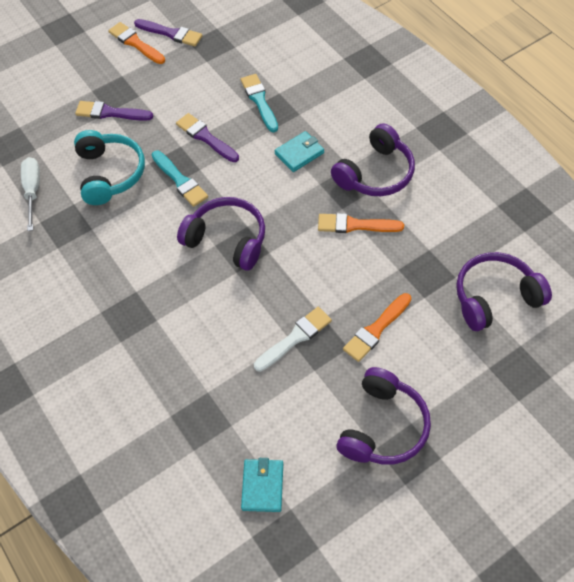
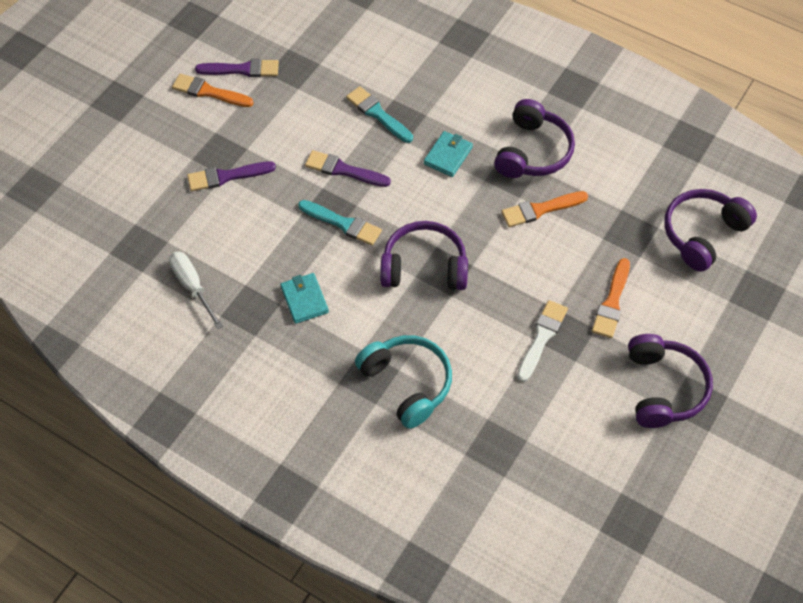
camera: 25 degrees left, 0 degrees up
turquoise headphones [74,130,145,205] -> turquoise headphones moved to [355,335,452,429]
turquoise wallet [241,458,283,512] -> turquoise wallet moved to [280,273,329,324]

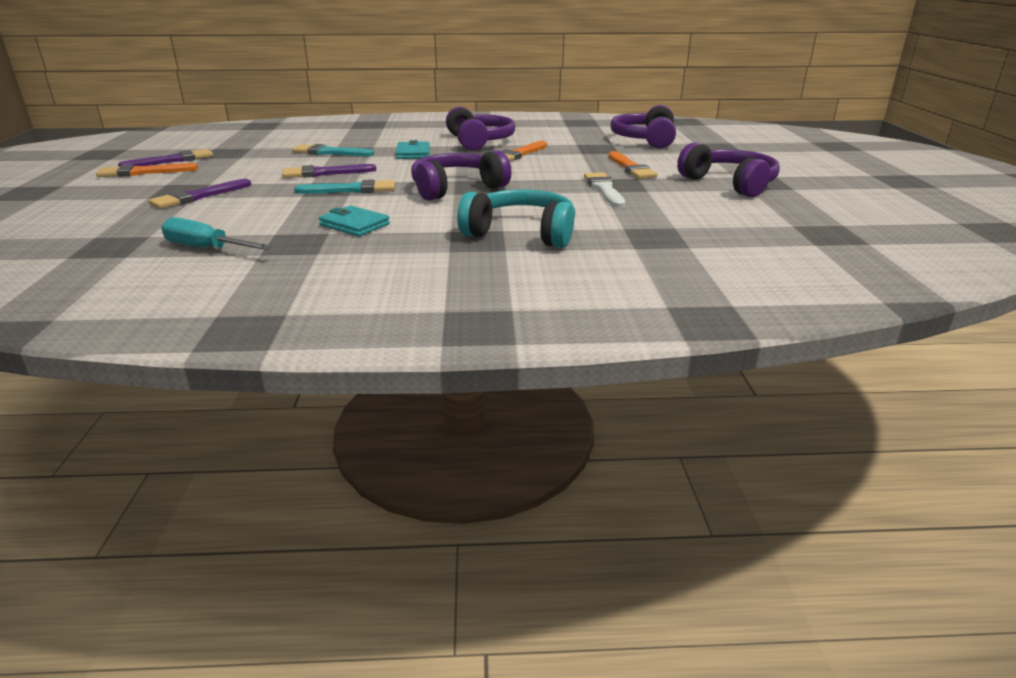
camera: 35 degrees left, 30 degrees down
white screwdriver [169,251,223,329] -> turquoise screwdriver [161,217,272,250]

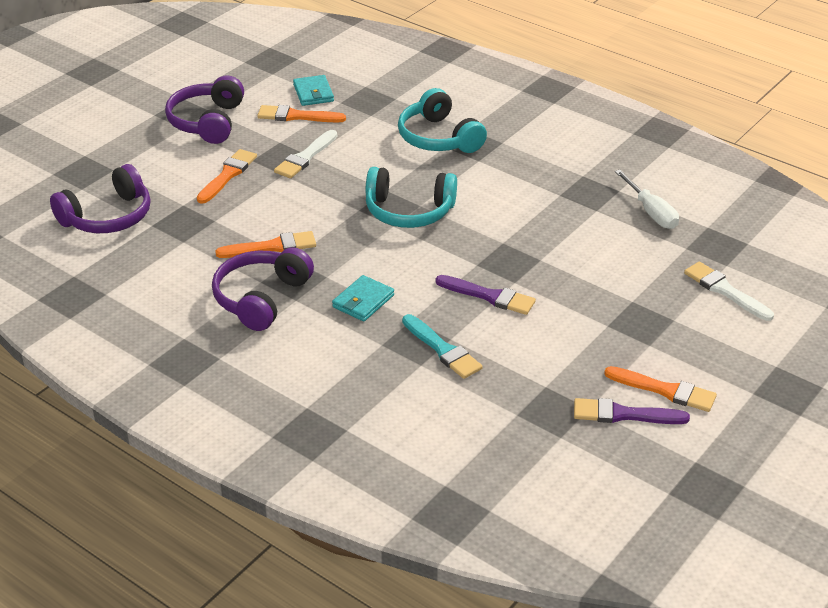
camera: 140 degrees left, 10 degrees up
purple brush [148,179,251,209] -> none
turquoise screwdriver [161,217,272,250] -> white screwdriver [615,170,679,229]
turquoise brush [294,179,395,194] -> none
turquoise wallet [319,206,390,237] -> turquoise wallet moved to [293,75,334,106]
purple headphones [411,150,511,201] -> turquoise headphones [366,167,457,228]
none -> orange brush [257,105,346,122]
none -> white brush [684,261,774,321]

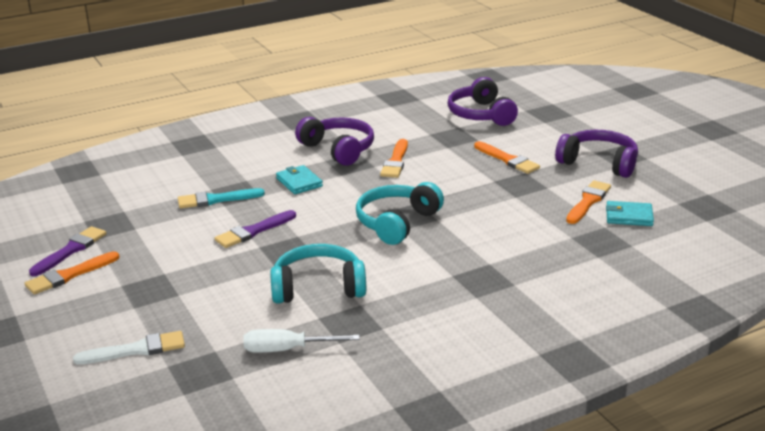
camera: 115 degrees right, 10 degrees down
white brush [274,130,337,178] -> none
turquoise headphones [398,88,487,153] -> turquoise headphones moved to [270,244,366,304]

